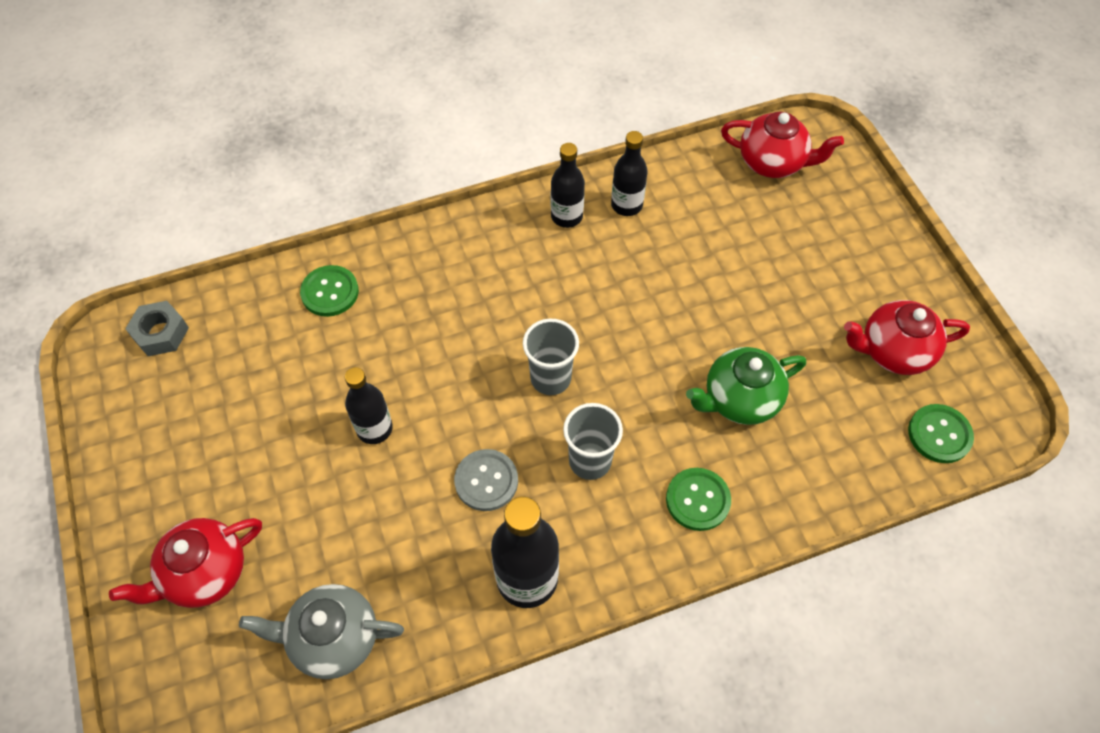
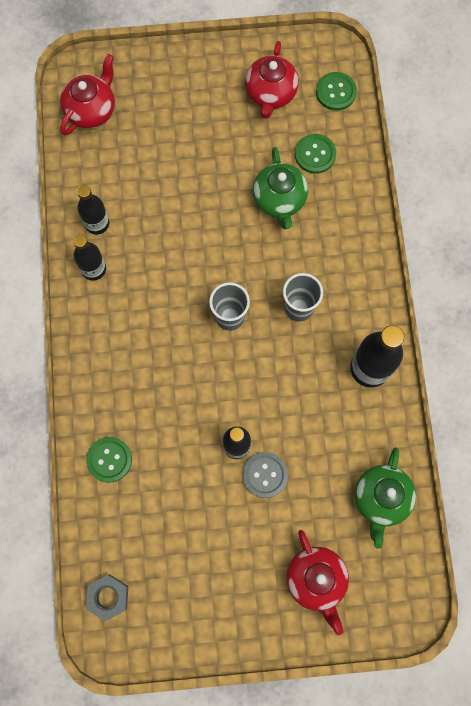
camera: 75 degrees left, 15 degrees up
grey teapot [239,584,404,679] -> green teapot [355,447,416,549]
grey button [454,449,518,511] -> grey button moved to [243,452,288,498]
green button [666,468,731,531] -> green button moved to [295,134,336,174]

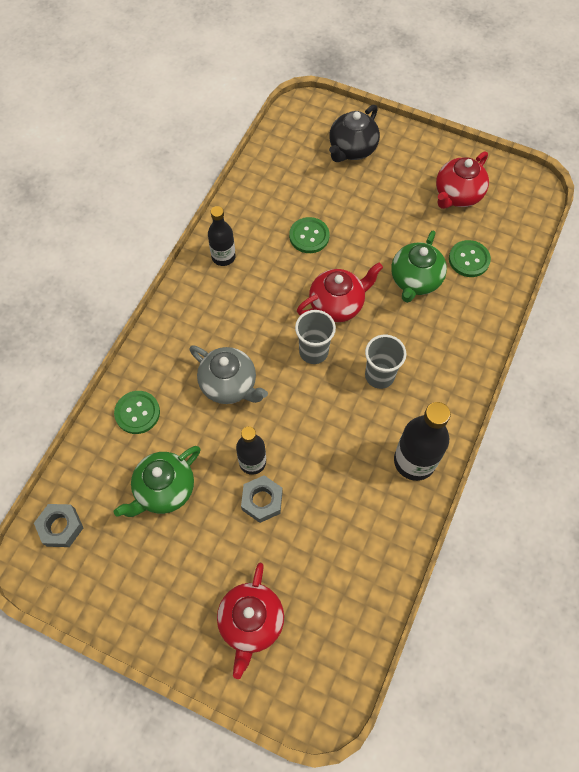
camera: 30 degrees right, 10 degrees down
red teapot [60,54,115,135] -> red teapot moved to [297,263,383,322]
black bottle [77,185,109,235] -> none
grey button [243,452,288,498] -> grey nut [241,475,283,523]
green button [316,72,357,111] -> green button moved to [289,217,330,253]
green teapot [355,447,416,549] -> green teapot moved to [114,446,200,517]
none -> grey teapot [189,345,268,404]
none -> black teapot [329,105,380,162]

